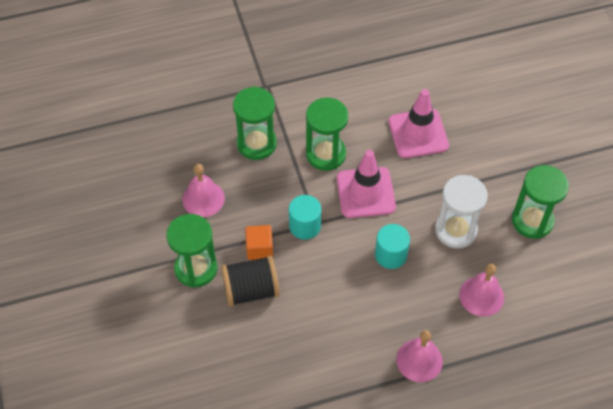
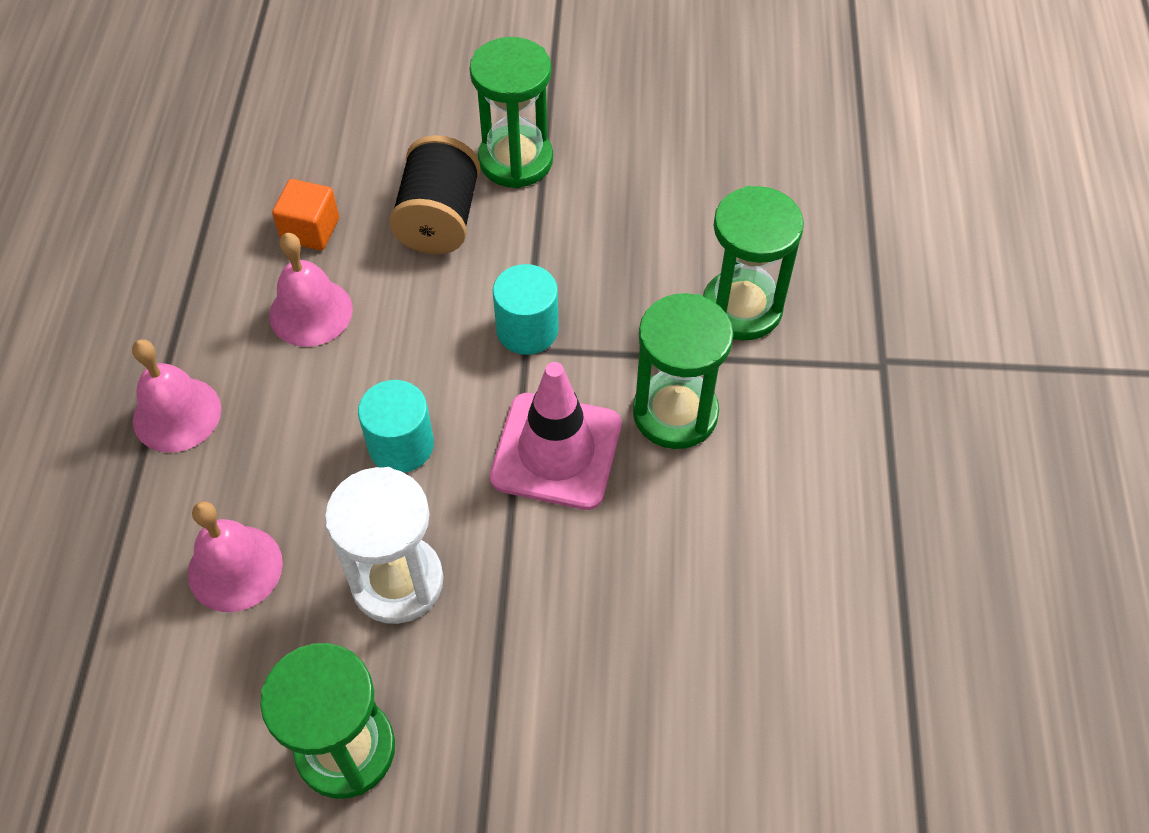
camera: 110 degrees right, 0 degrees up
pink bell [182,164,225,217] -> pink bell moved to [269,233,353,347]
orange cube [245,225,273,260] -> orange cube moved to [272,179,339,250]
pink traffic cone [388,89,449,158] -> none

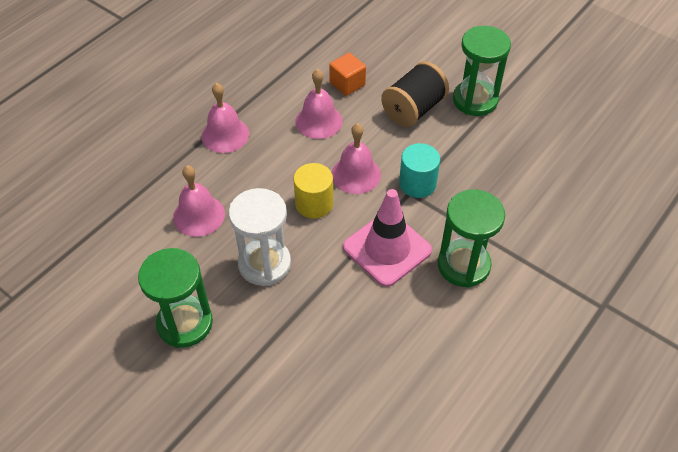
camera: 35 degrees right, 5 degrees down
turquoise cylinder [358,380,434,473] -> yellow cylinder [293,163,333,219]
green hourglass [703,186,804,340] -> none
none -> pink bell [332,123,381,194]

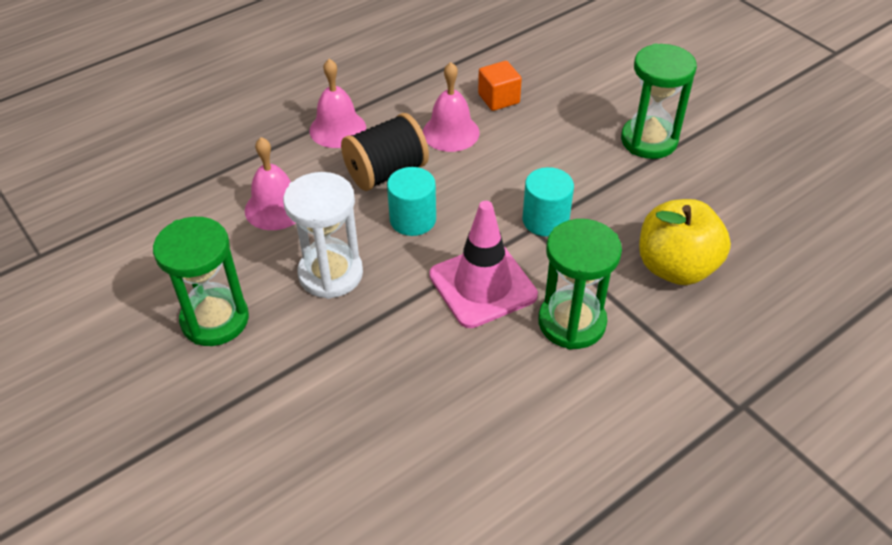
camera: 15 degrees right, 5 degrees down
yellow cylinder [293,163,333,219] -> turquoise cylinder [387,167,436,236]
pink bell [332,123,381,194] -> none
black spool [381,61,449,127] -> black spool moved to [341,113,429,191]
none -> yellow apple [639,199,731,285]

